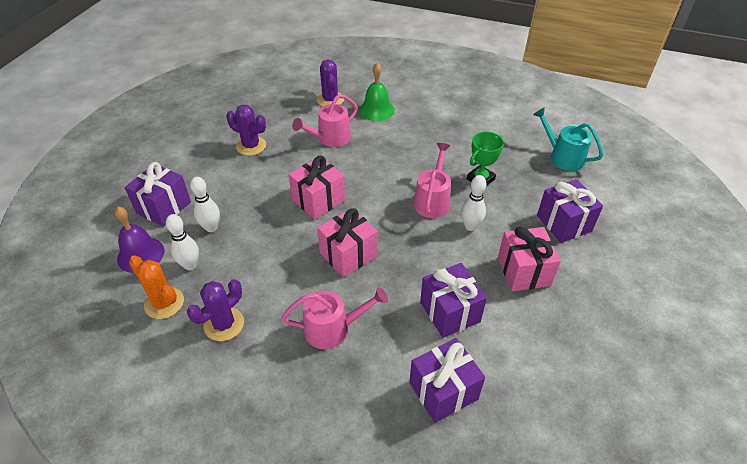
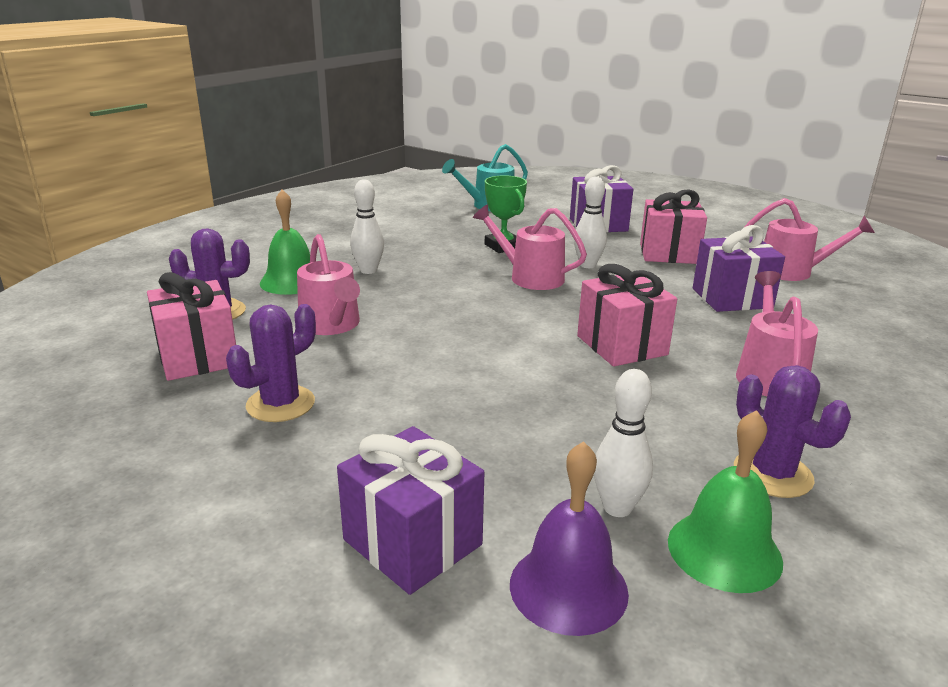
camera: 75 degrees left, 20 degrees down
orange cactus [129,255,184,319] -> green bell [668,410,783,593]
white bowling pin [190,177,220,232] -> white bowling pin moved to [350,179,384,274]
pink gift [288,156,345,220] -> pink gift moved to [147,272,236,381]
purple gift [409,338,485,423] -> none
none -> pink watering can [745,198,875,281]

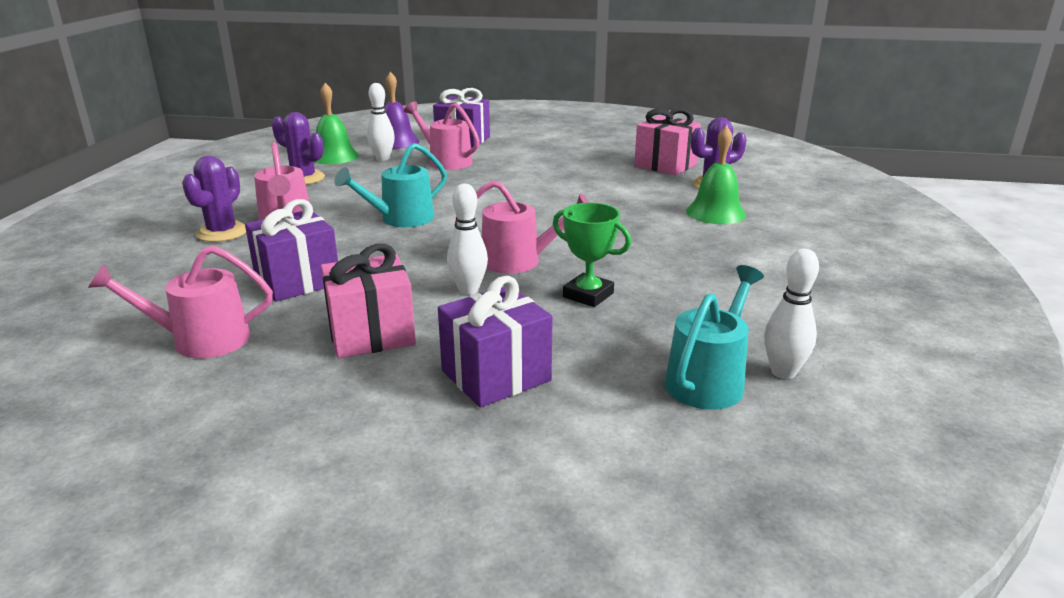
camera: 155 degrees right, 0 degrees up
purple cactus [226,304,316,422] -> purple cactus moved to [182,156,246,242]
pink watering can [297,234,360,335] -> pink watering can moved to [404,101,480,170]
white bowling pin [350,179,384,274] -> white bowling pin moved to [764,249,819,379]
pink gift [577,264,677,367] -> turquoise watering can [334,143,447,227]

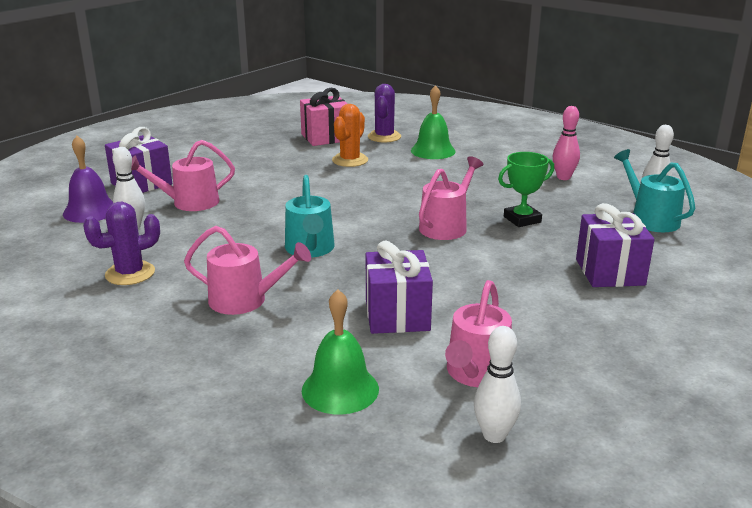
camera: 60 degrees left, 0 degrees up
purple cactus [182,156,246,242] -> none
green bell [314,83,359,164] -> green bell moved to [302,289,379,415]
pink gift [321,244,416,358] -> none
white bowling pin [447,184,488,295] -> white bowling pin moved to [474,326,521,443]
none -> orange cactus [332,104,368,167]
none -> pink bowling pin [553,106,580,180]

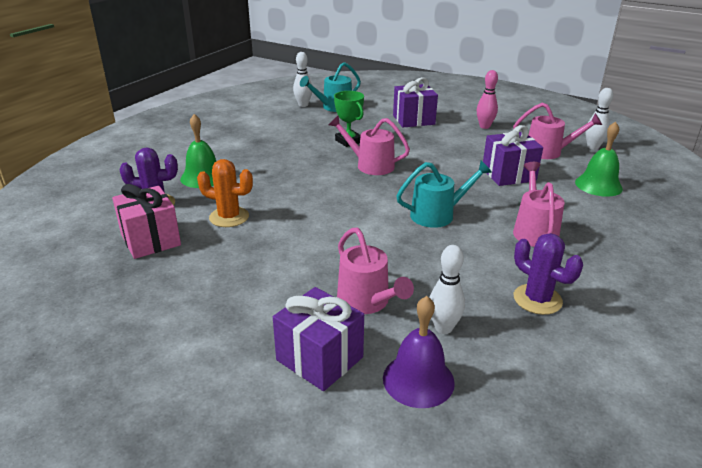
camera: 100 degrees left, 5 degrees up
pink bowling pin [553,106,580,180] -> pink bowling pin moved to [477,70,498,129]

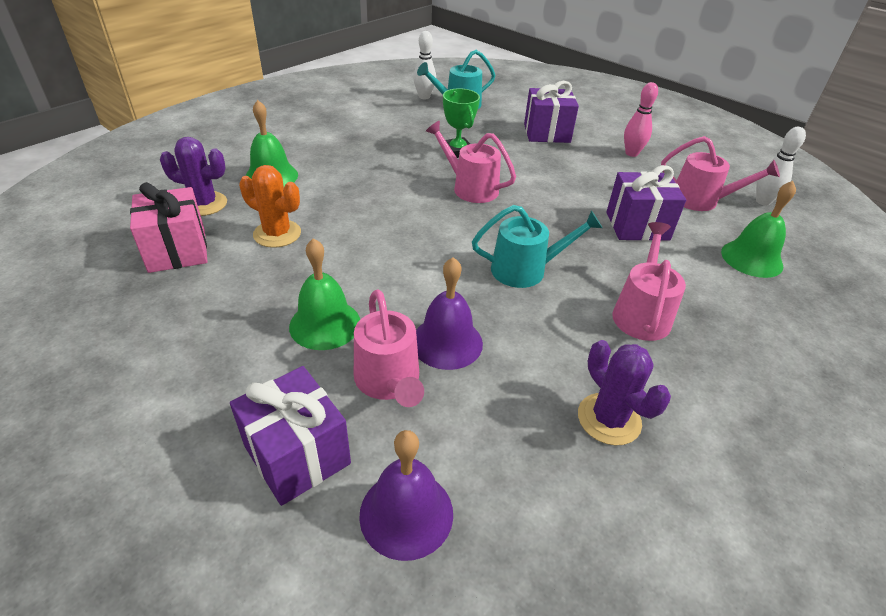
camera: 10 degrees right, 10 degrees up
white bowling pin [429,245,465,334] -> none
none -> green bell [289,238,360,350]
none -> purple bell [416,257,483,370]

